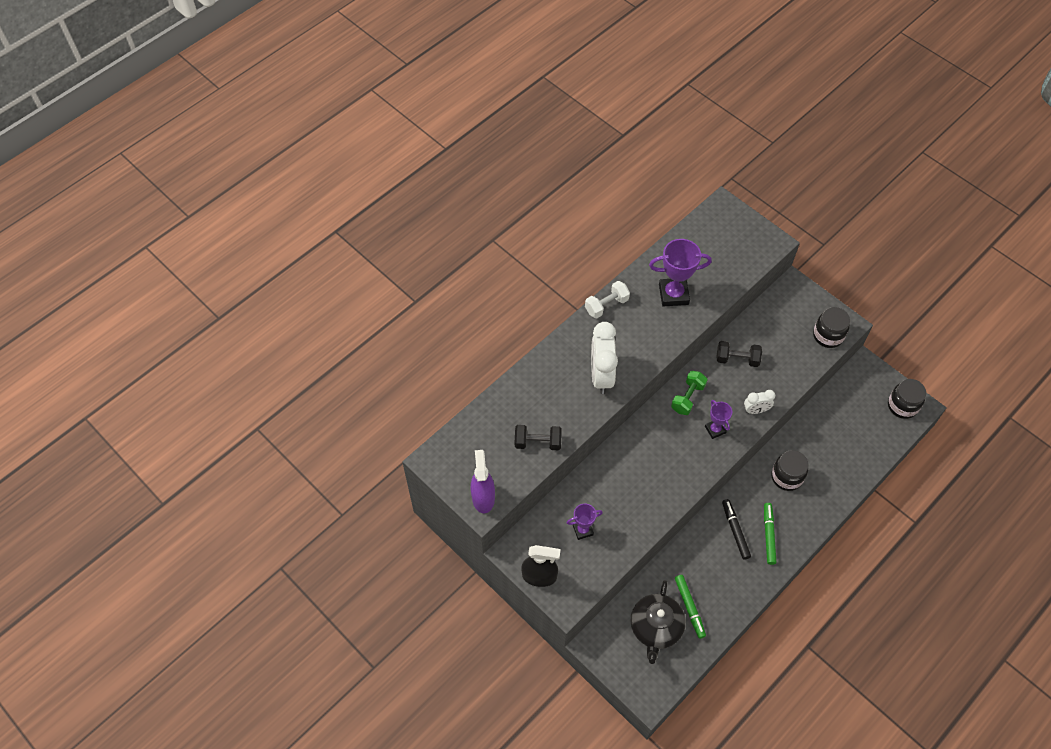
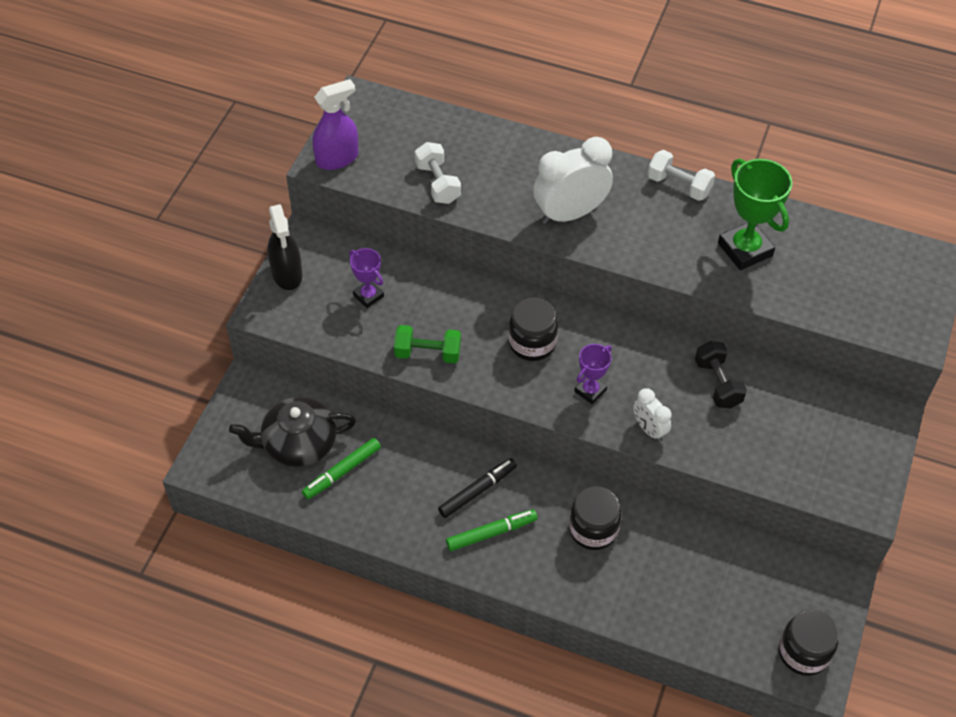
camera: 65 degrees right, 5 degrees down
black dumbbell [515,425,562,450] -> white dumbbell [415,142,461,204]
purple trophy [649,239,712,306] -> green trophy [718,159,792,270]
green dumbbell [671,371,708,415] -> green dumbbell moved to [394,325,461,363]
black jar [813,307,850,348] -> black jar moved to [508,298,558,361]

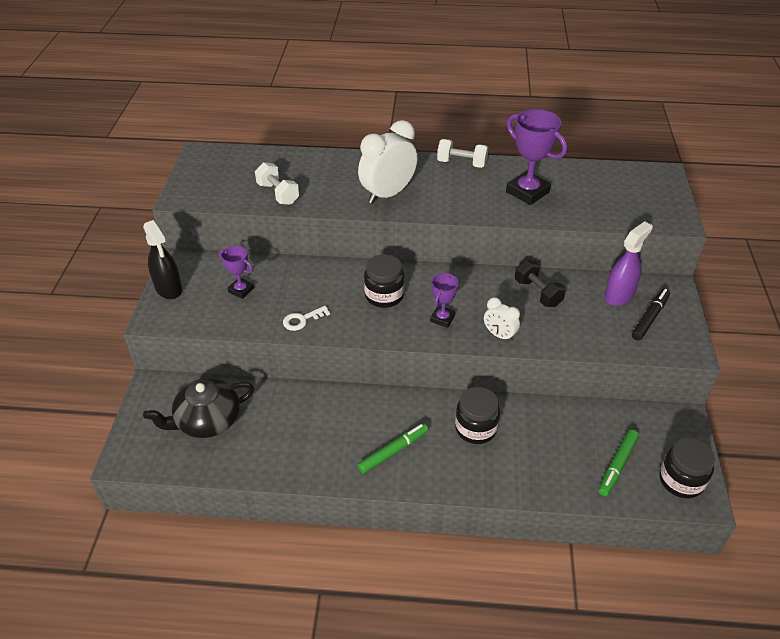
camera: 15 degrees left, 10 degrees down
green marker [302,438,381,499] -> green marker moved to [598,429,639,496]
purple spray bottle [312,79,359,170] -> purple spray bottle moved to [604,221,653,306]
green dumbbell [394,325,461,363] -> white key [283,306,330,331]
black marker [438,458,517,518] -> black marker moved to [632,288,670,340]
green trophy [718,159,792,270] -> purple trophy [506,109,567,205]

